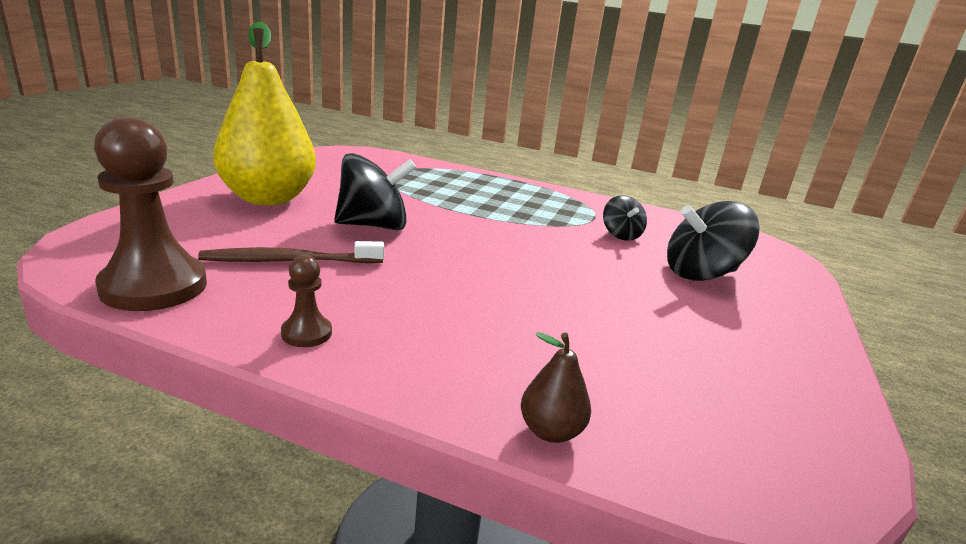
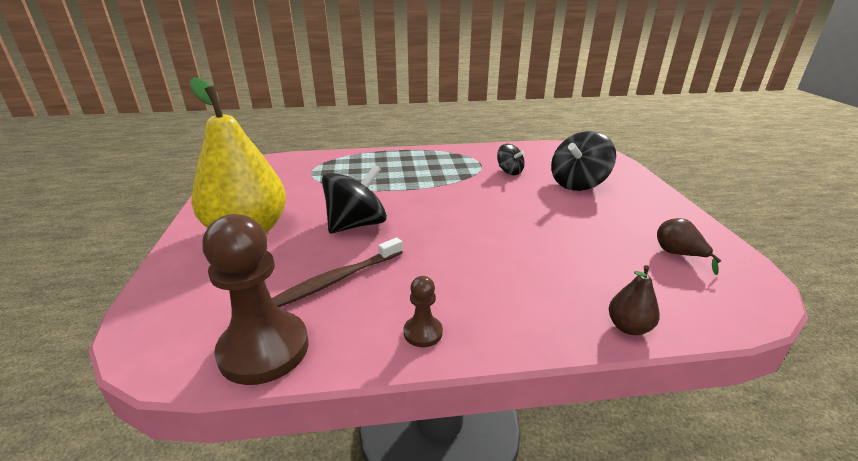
camera: 25 degrees left, 5 degrees up
none -> brown pear [657,218,722,275]

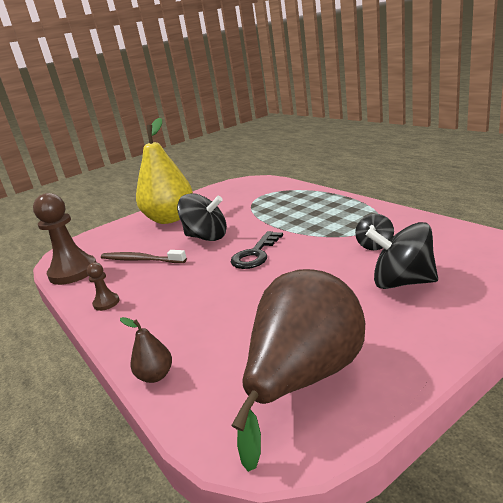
camera: 65 degrees right, 5 degrees down
brown pear [657,218,722,275] -> brown pear [231,269,365,472], size x2.47
none -> black key [231,231,283,269]

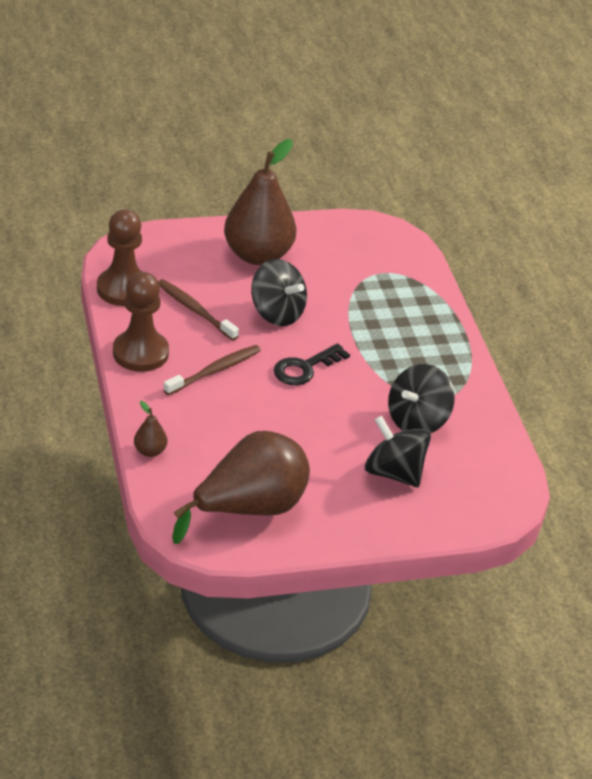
camera: 15 degrees right, 15 degrees up
brown pawn [87,262,120,311] -> brown pawn [113,272,169,372], size x2.12
yellow pear [136,118,193,224] -> brown pear [224,139,296,265]
black spinning top [355,214,394,250] -> black spinning top [388,364,455,434], size x1.78
none -> brown toothbrush [163,345,261,395]

